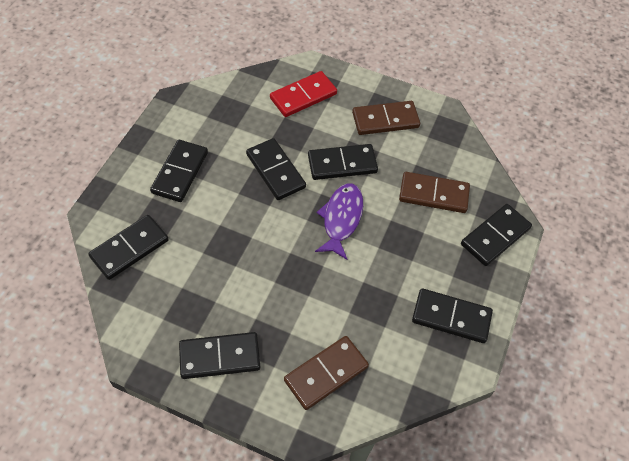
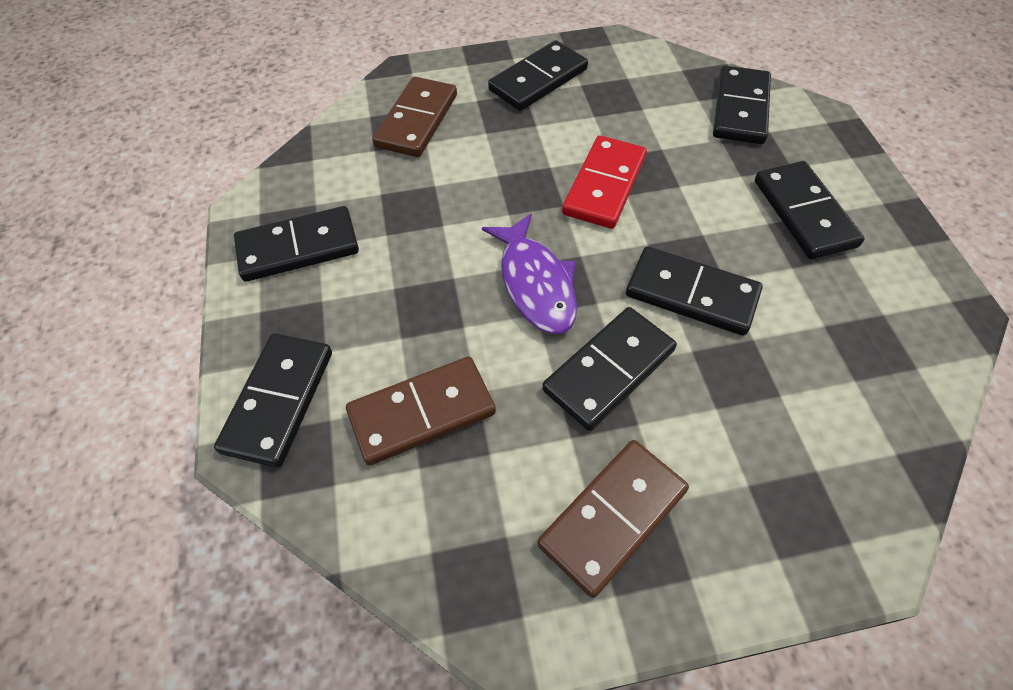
camera: 150 degrees right, 0 degrees up
red domino [270,71,337,117] -> red domino moved to [562,136,647,229]

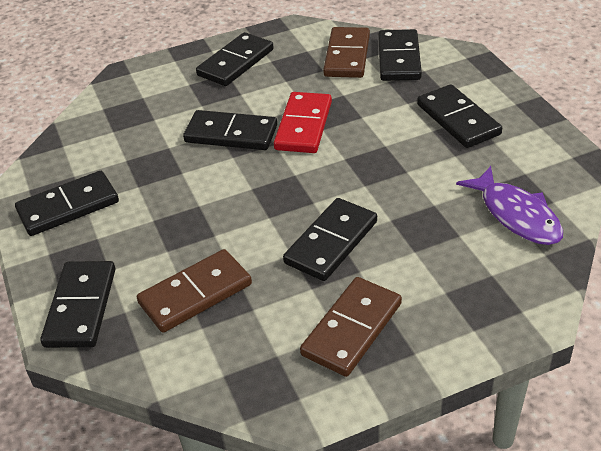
camera: 10 degrees left, 15 degrees down
brown domino [372,77,457,157] -> brown domino moved to [323,27,370,78]
purple fish [482,213,577,334] -> purple fish moved to [456,166,563,245]
black domino [626,246,763,336] -> black domino moved to [183,110,277,150]

